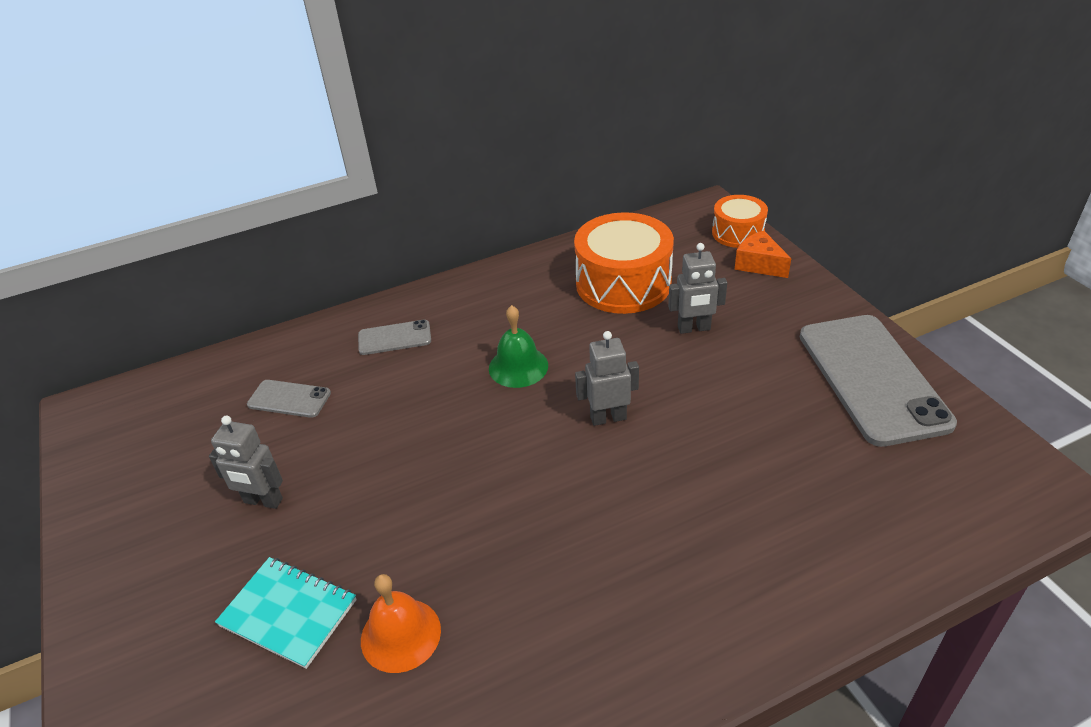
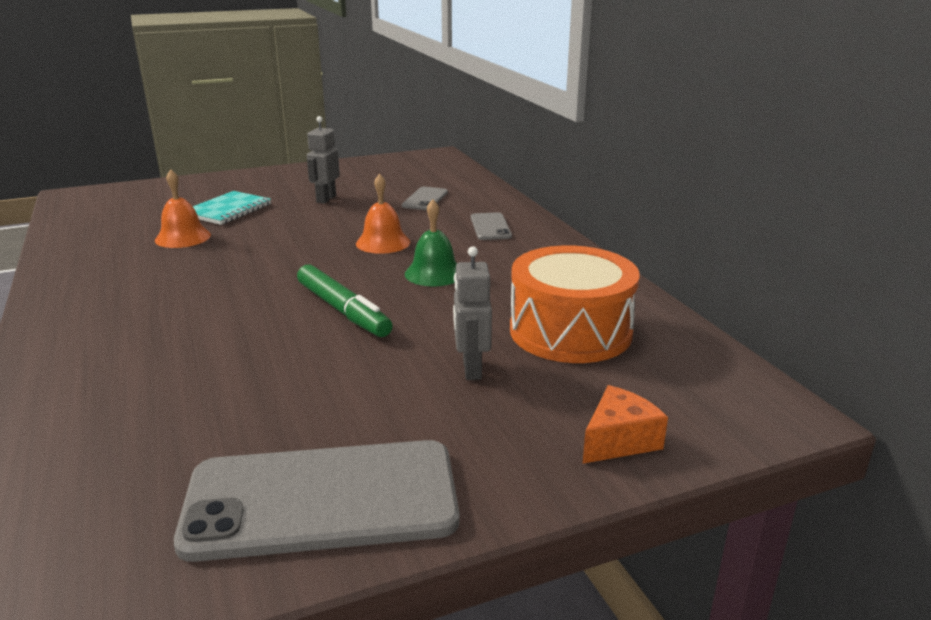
camera: 90 degrees right, 15 degrees down
grey robot [575,331,639,426] -> green marker [297,264,393,337]
orange drum [712,195,768,248] -> none
none -> orange bell [356,174,411,254]

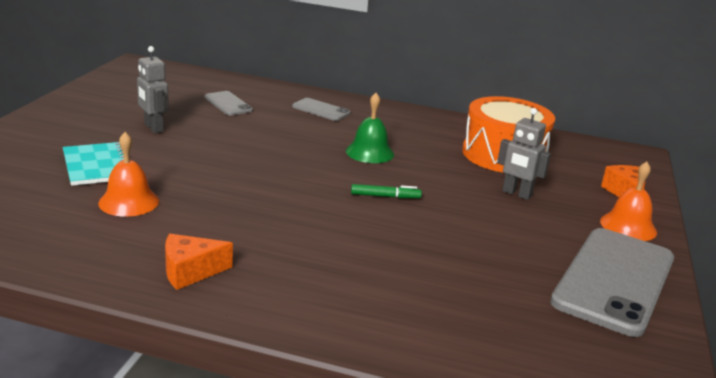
camera: 55 degrees left, 0 degrees up
green marker [297,264,393,337] -> green marker [351,184,422,198], size x0.55
orange bell [356,174,411,254] -> orange bell moved to [600,161,657,241]
none -> orange cheese [165,234,233,290]

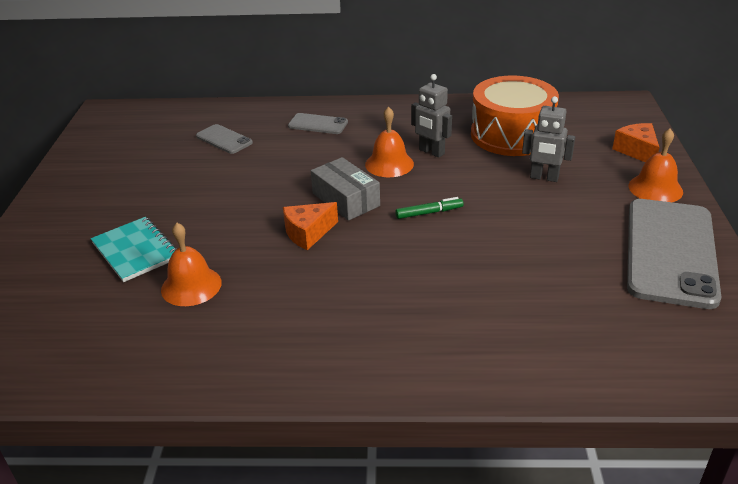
camera: 10 degrees left, 10 degrees up
grey robot [137,46,169,133] -> grey robot moved to [411,74,452,158]
orange cheese [165,234,233,290] -> orange cheese moved to [283,202,338,250]
green bell [346,93,394,163] -> orange bell [365,106,414,177]
none -> grey box [311,157,380,221]

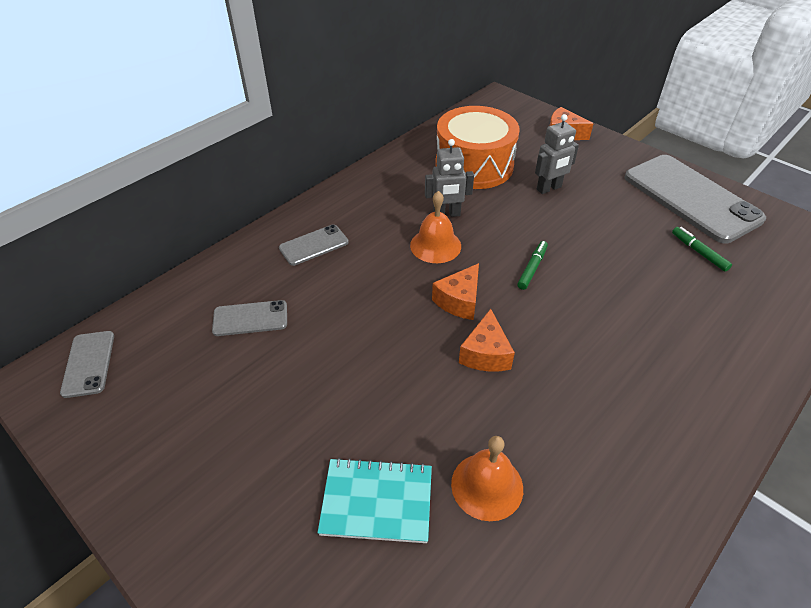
camera: 50 degrees left, 10 degrees up
grey box [311,157,380,221] -> orange cheese [432,263,479,320]
orange bell [628,128,683,202] -> none
none -> grey phone [60,331,114,398]
none -> green marker [672,227,732,272]

